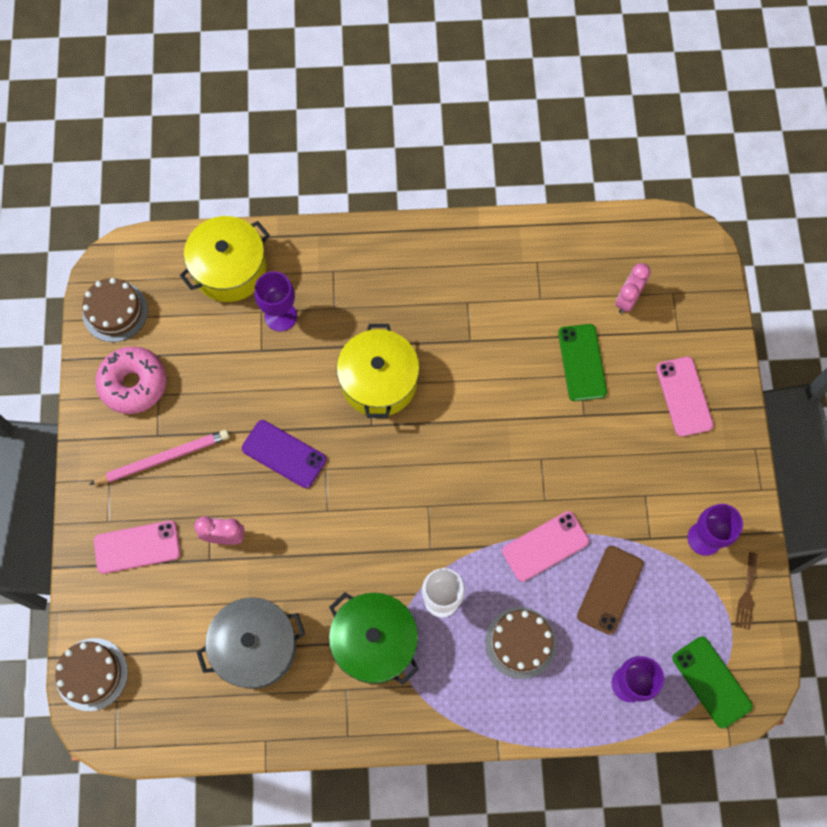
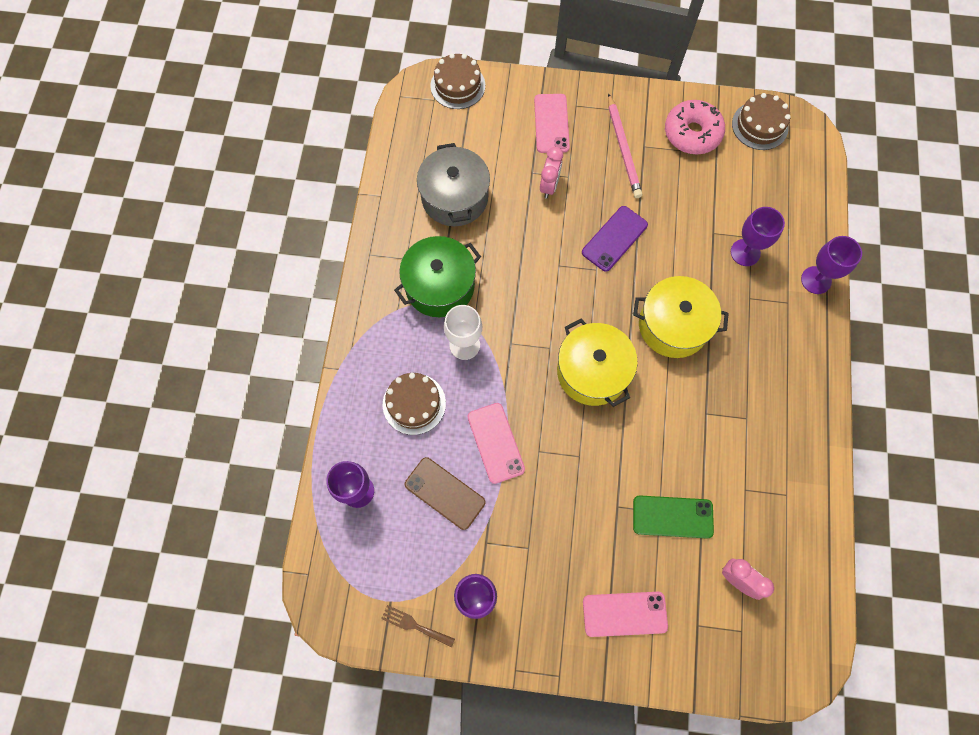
camera: 100 degrees right, 0 degrees up
yellow pot [179,216,270,302] -> yellow pot moved to [557,319,638,407]
green phone [672,637,753,728] -> none
none -> purple goblet [801,236,862,294]

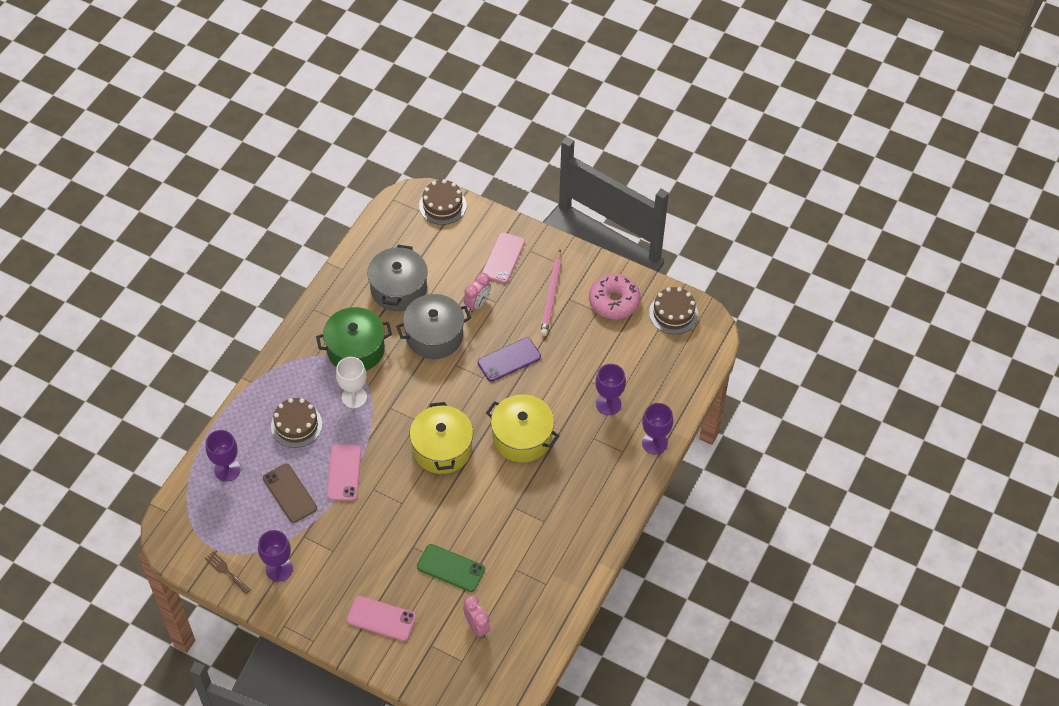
camera: 20 degrees right, 15 degrees down
none -> grey pot [396,294,471,359]

